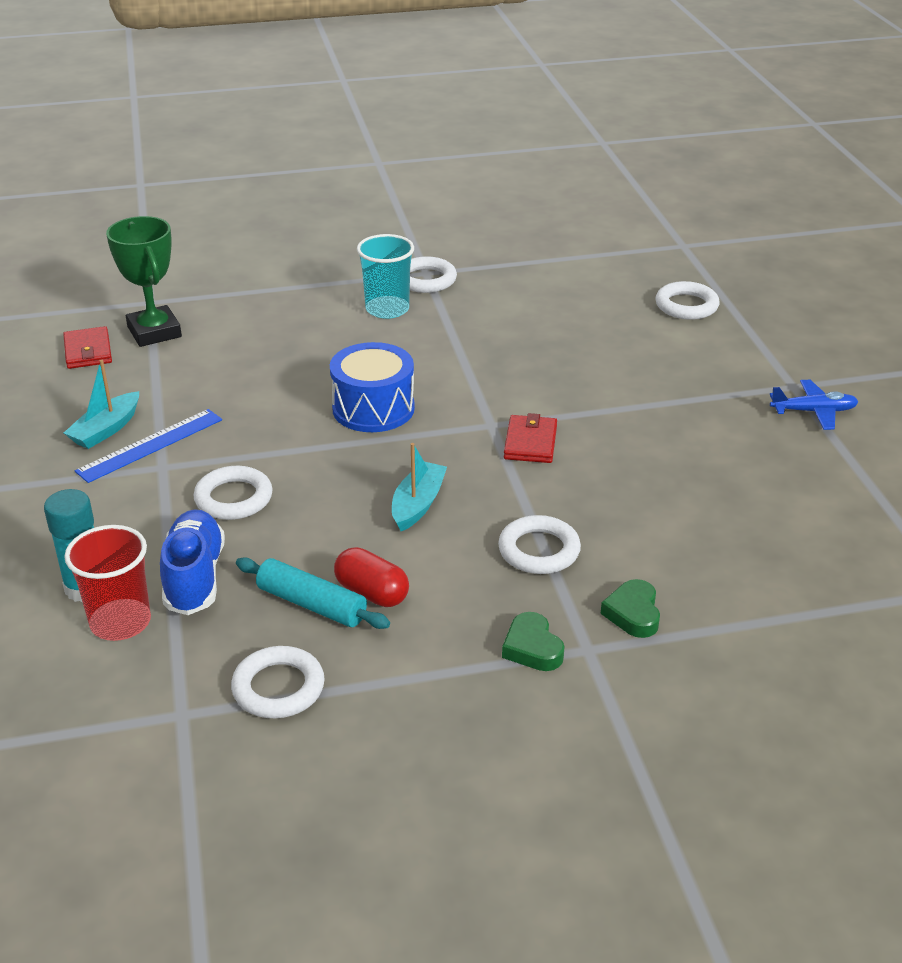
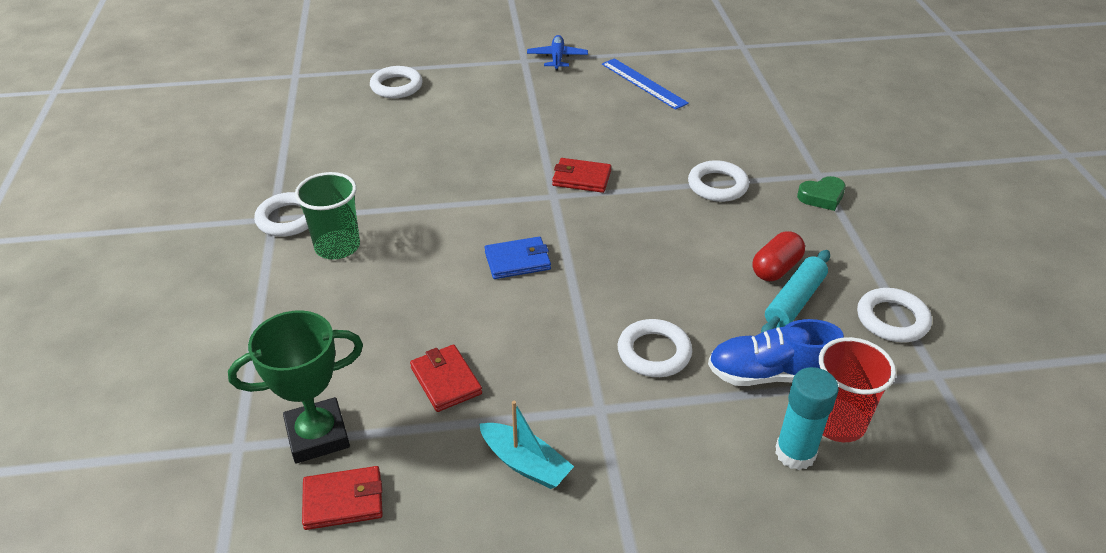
camera: 85 degrees left, 5 degrees up
blue ruler [75,409,222,483] -> blue ruler moved to [602,58,689,110]
blue drum [330,342,415,432] -> blue wallet [485,237,551,279]
turquoise cup [357,234,414,319] -> green cup [295,172,360,259]
turquoise boat [392,443,447,531] -> none
green heart [601,579,660,638] -> none
none -> red wallet [410,345,482,412]

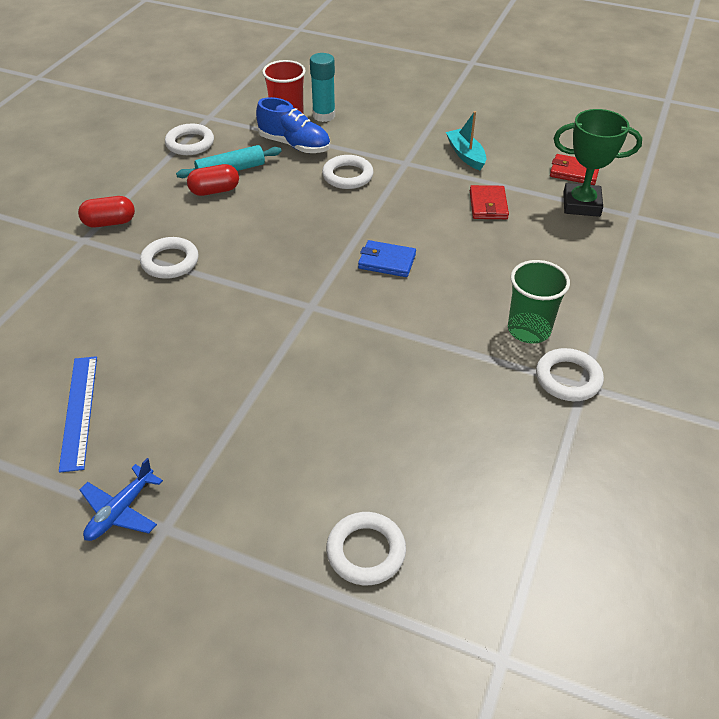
camera: 150 degrees left, 5 degrees up
red wallet [552,158,611,193] -> none
green heart [797,176,846,211] -> red capsule [78,196,135,228]

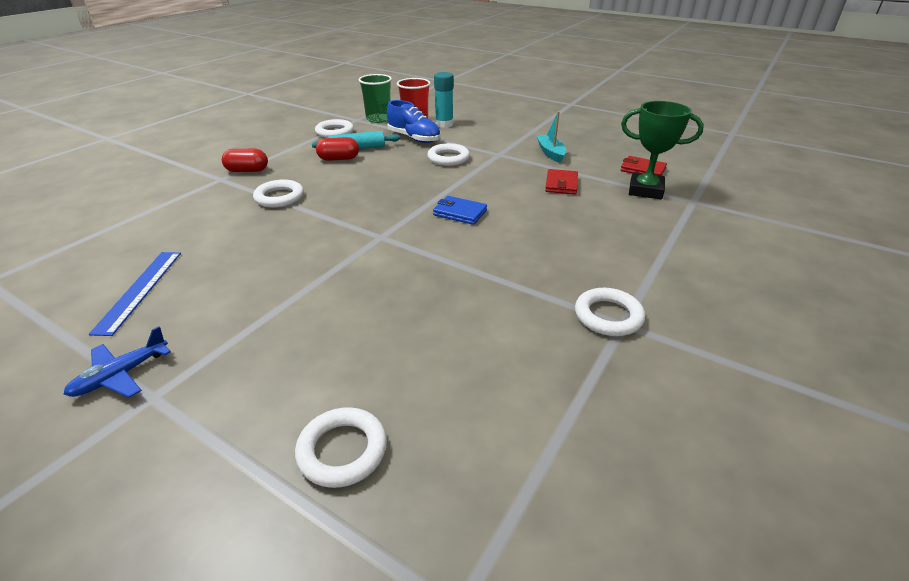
camera: 10 degrees right, 10 degrees down
green cup [508,260,570,344] -> green cup moved to [359,74,392,123]

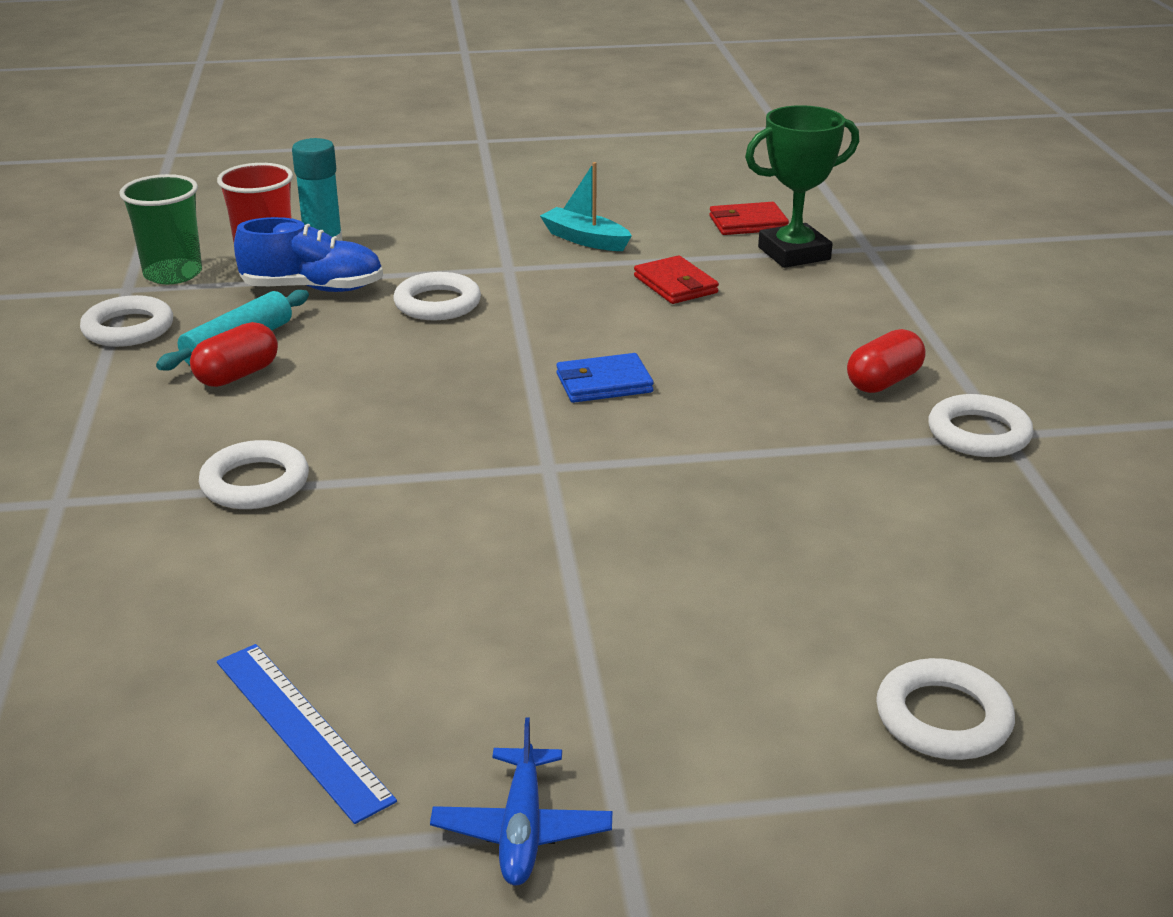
camera: 40 degrees left, 5 degrees down
red capsule [222,149,268,172] -> red capsule moved to [847,329,925,393]

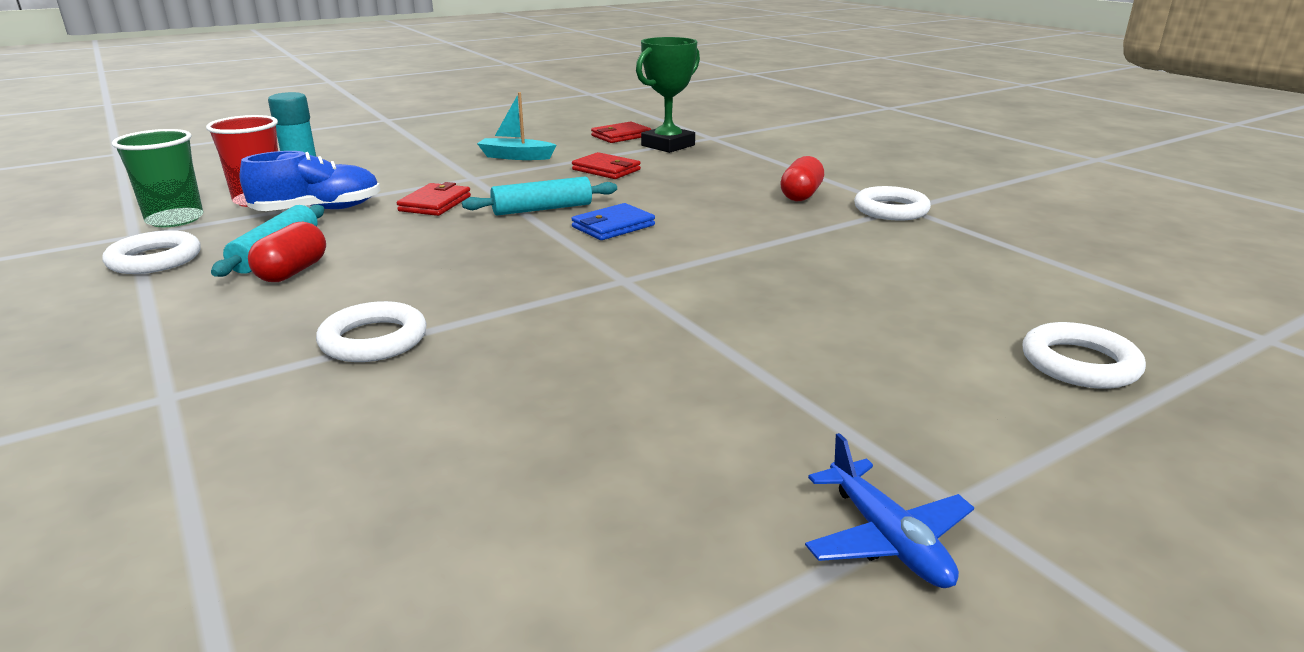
camera: 25 degrees left, 5 degrees down
blue ruler [217,644,397,824] -> none
white ring [393,272,481,320] -> red wallet [397,182,471,216]
none -> turquoise rolling pin [462,177,617,216]

